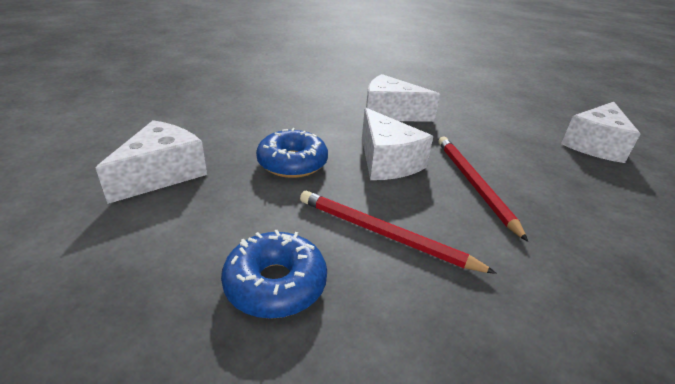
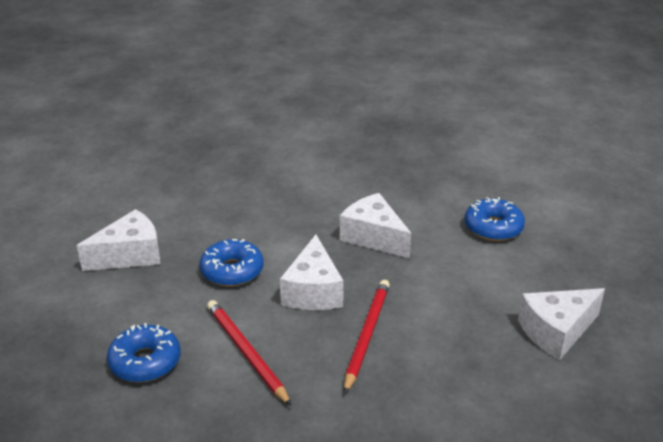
camera: 30 degrees right, 0 degrees up
none -> blue donut [465,197,525,241]

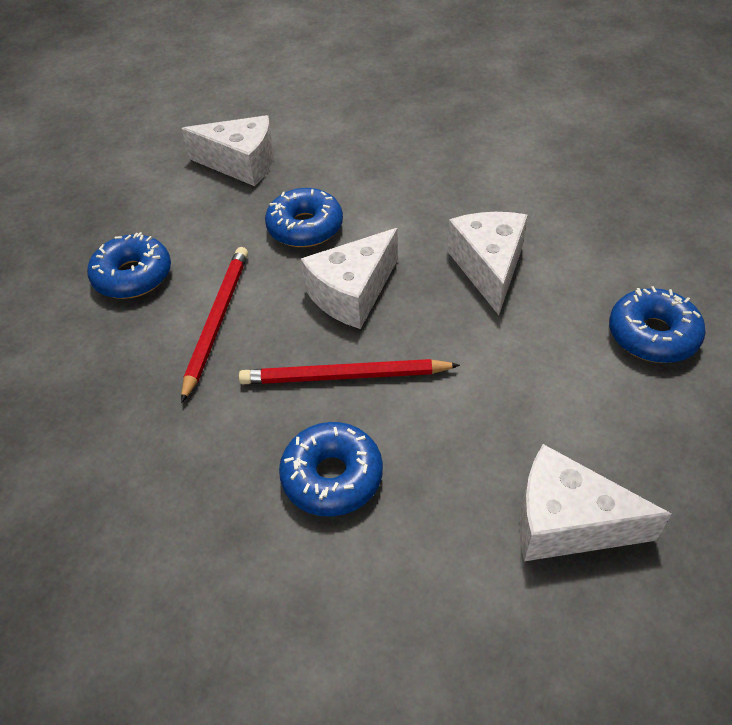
camera: 45 degrees right, 15 degrees up
red pencil [344,280,390,394] -> red pencil turned 150 degrees counterclockwise [239,359,460,384]
none -> blue donut [279,422,383,517]

